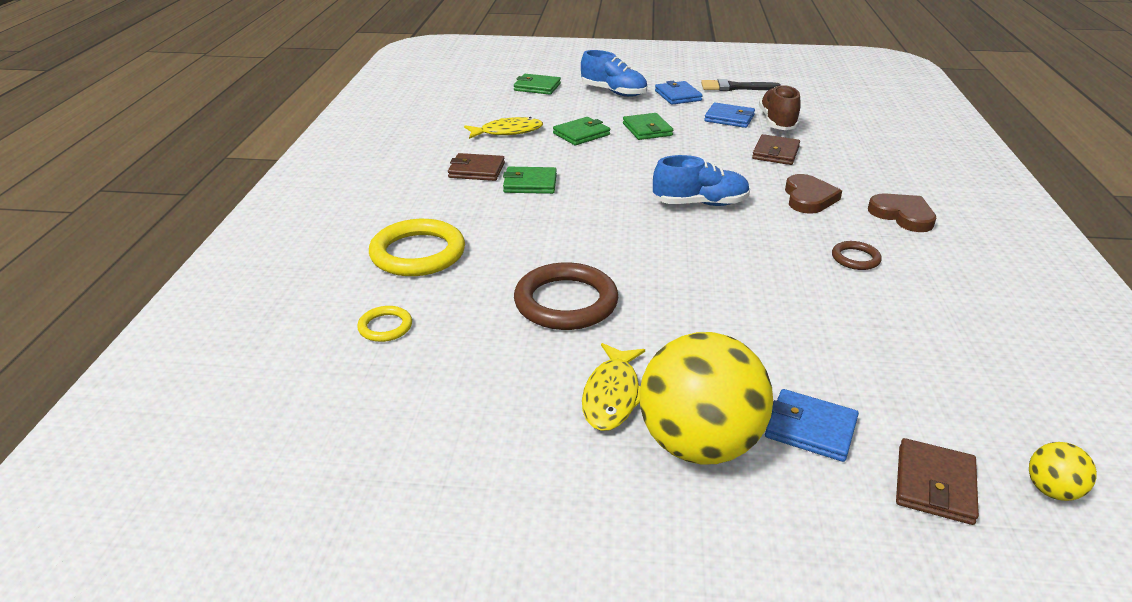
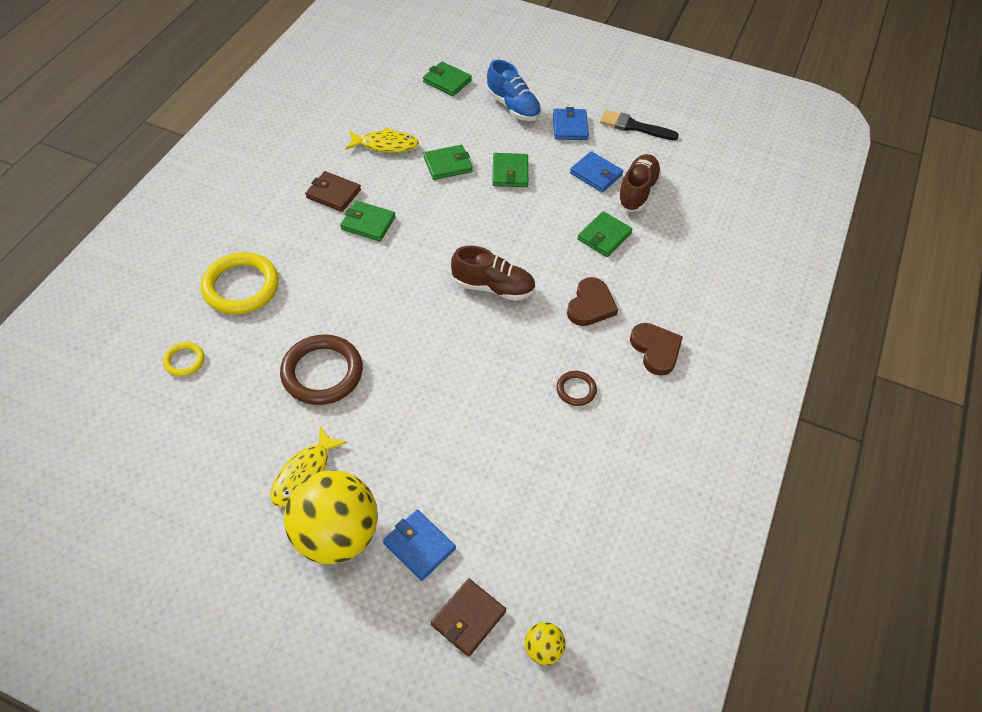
camera: 15 degrees right, 20 degrees up
blue shoe [653,155,750,206] -> brown shoe [451,246,536,301]
brown wallet [752,134,800,165] -> green wallet [577,211,633,257]

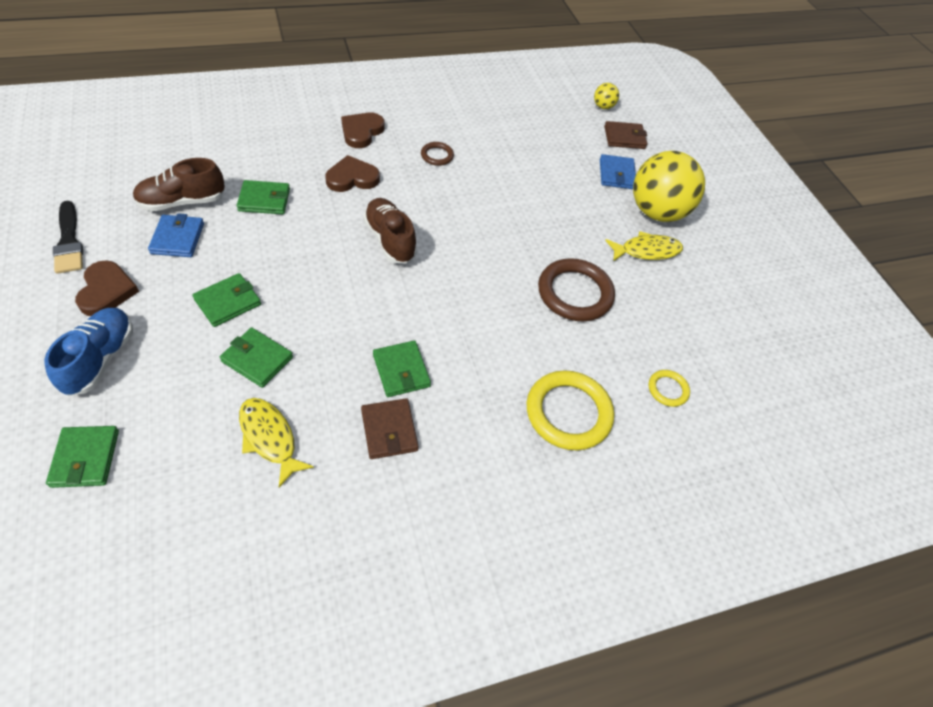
camera: 135 degrees left, 0 degrees up
blue wallet [553,107,589,140] -> brown heart [75,260,139,316]

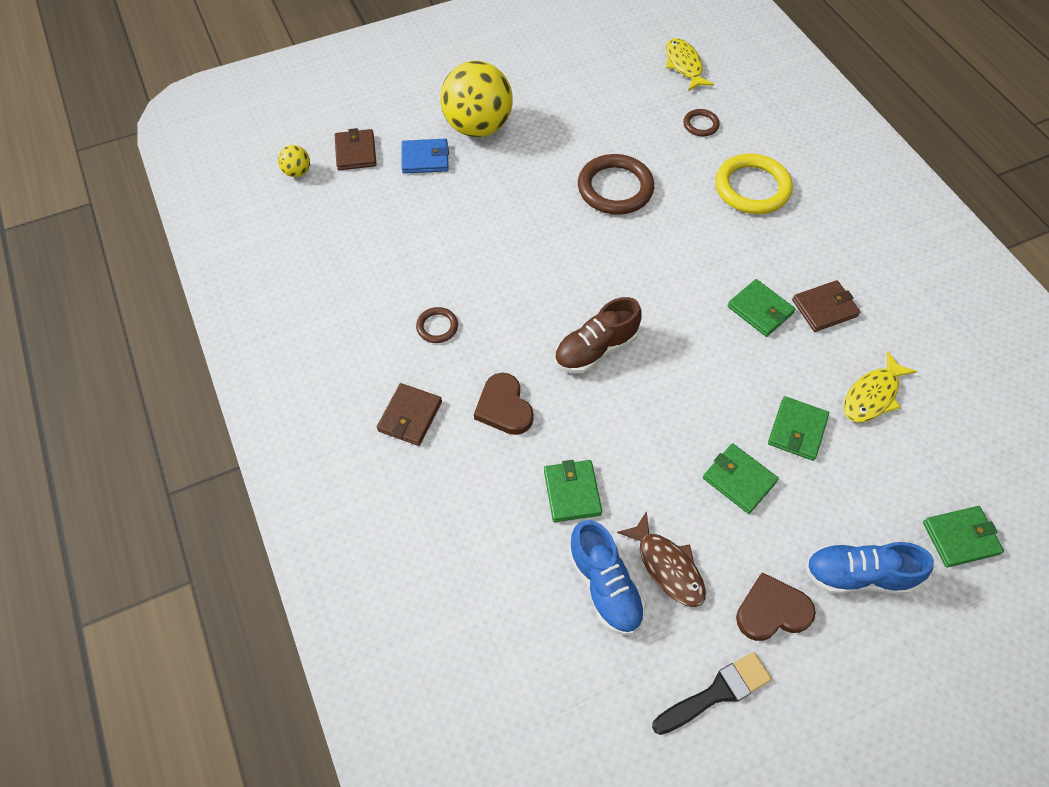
camera: 90 degrees left, 5 degrees up
brown shoe [133,158,225,211] -> blue shoe [568,520,646,635]
blue wallet [148,213,204,257] -> brown fish [617,511,706,607]
brown heart [341,113,385,148] -> brown wallet [377,383,442,446]
green wallet [373,341,431,397] -> green wallet turned 75 degrees clockwise [727,279,795,337]
yellow fish [605,231,683,262] -> yellow fish moved to [666,38,714,91]
yellow ring [648,370,690,407] -> brown ring [683,109,720,136]

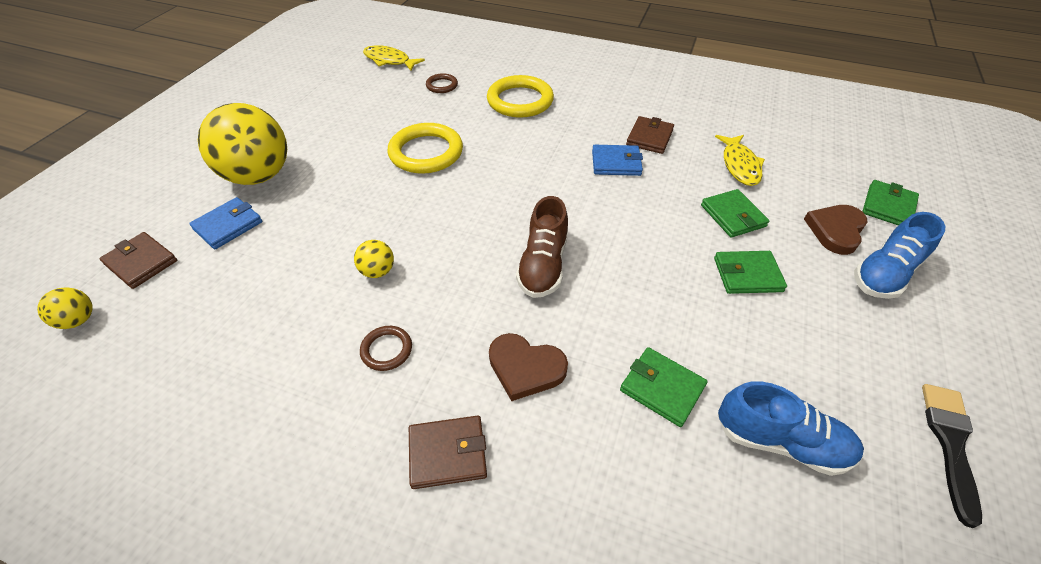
camera: 45 degrees left, 10 degrees down
brown wallet [377,383,442,446] -> brown wallet turned 75 degrees counterclockwise [409,415,487,489]
brown ring [578,154,654,215] -> yellow ring [388,123,463,174]
brown fish [617,511,706,607] -> none
green wallet [727,279,795,337] -> blue wallet [592,145,643,176]
brown heart [736,572,816,641] -> brown heart moved to [804,205,867,255]
none -> yellow ball [354,240,394,278]

